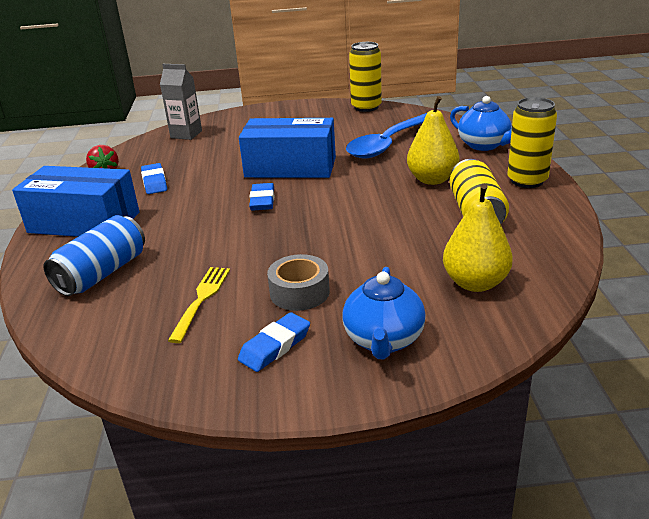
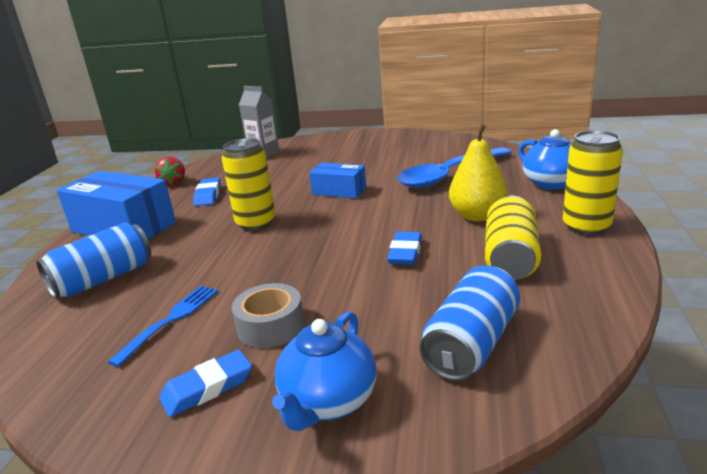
camera: 15 degrees right, 5 degrees down
yellow fork [168,267,230,343] -> blue fork [108,286,218,367]
blue box [239,118,336,178] -> blue box [309,163,366,199], size x0.55
blue eraser [249,183,275,211] -> blue eraser moved to [387,232,422,265]
yellow can [349,42,382,112] -> yellow can moved to [222,138,275,231]
yellow pear [443,184,513,292] -> blue can [420,266,520,381]

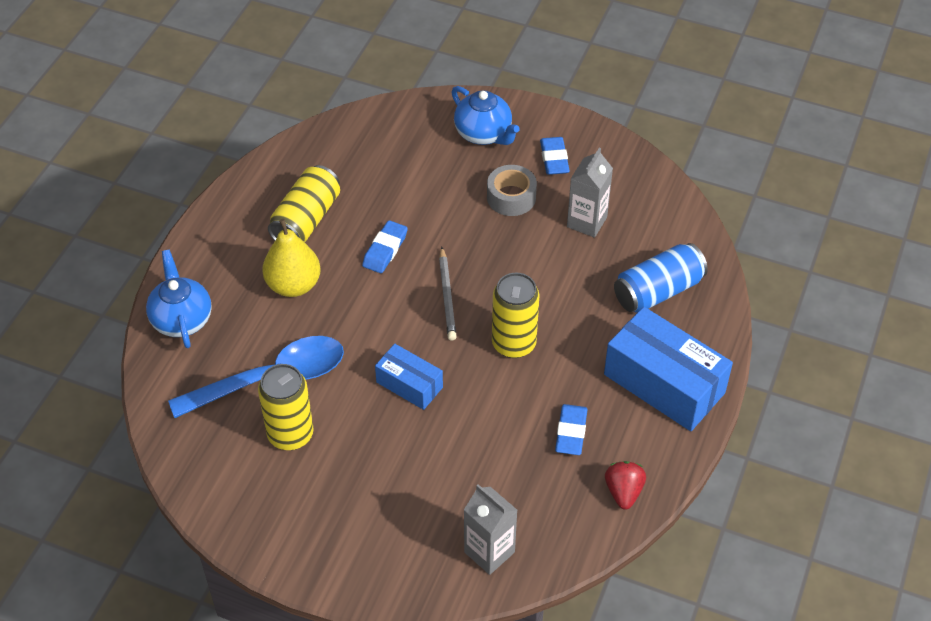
camera: 170 degrees left, 25 degrees up
blue fork [108,286,218,367] -> grey carton [567,148,613,238]
blue eraser [159,350,252,417] -> blue eraser turned 75 degrees counterclockwise [540,137,570,175]
blue teapot [272,311,376,431] -> blue teapot turned 105 degrees clockwise [451,86,520,145]
blue can [420,266,520,381] -> none
yellow can [563,130,623,235] -> yellow can moved to [258,364,314,450]
none -> grey pencil [439,247,457,341]

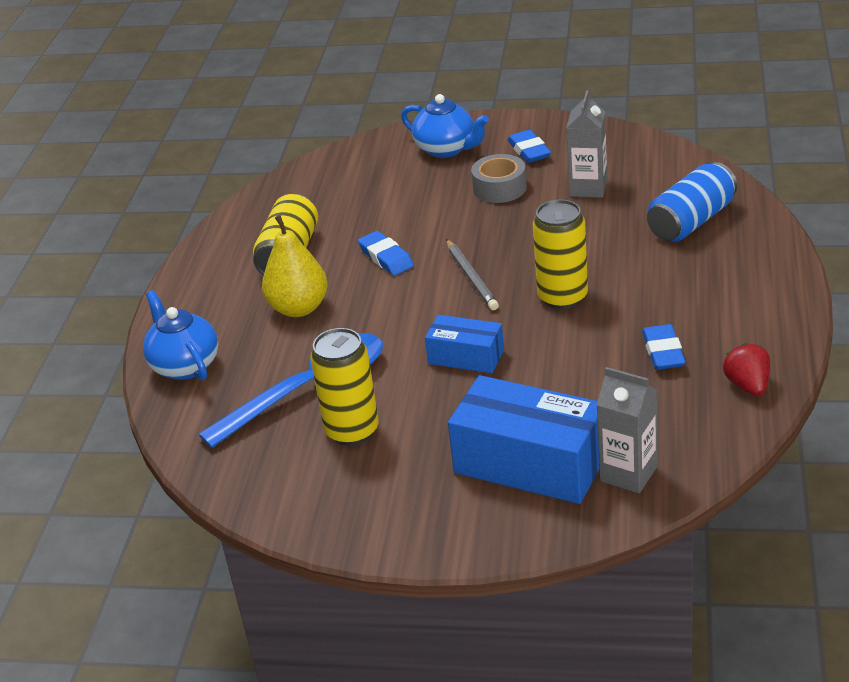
camera: 10 degrees left, 15 degrees down
blue eraser [362,220,408,273] -> blue eraser turned 45 degrees counterclockwise [358,231,414,276]
blue box [604,307,733,431] -> blue box moved to [448,375,599,504]

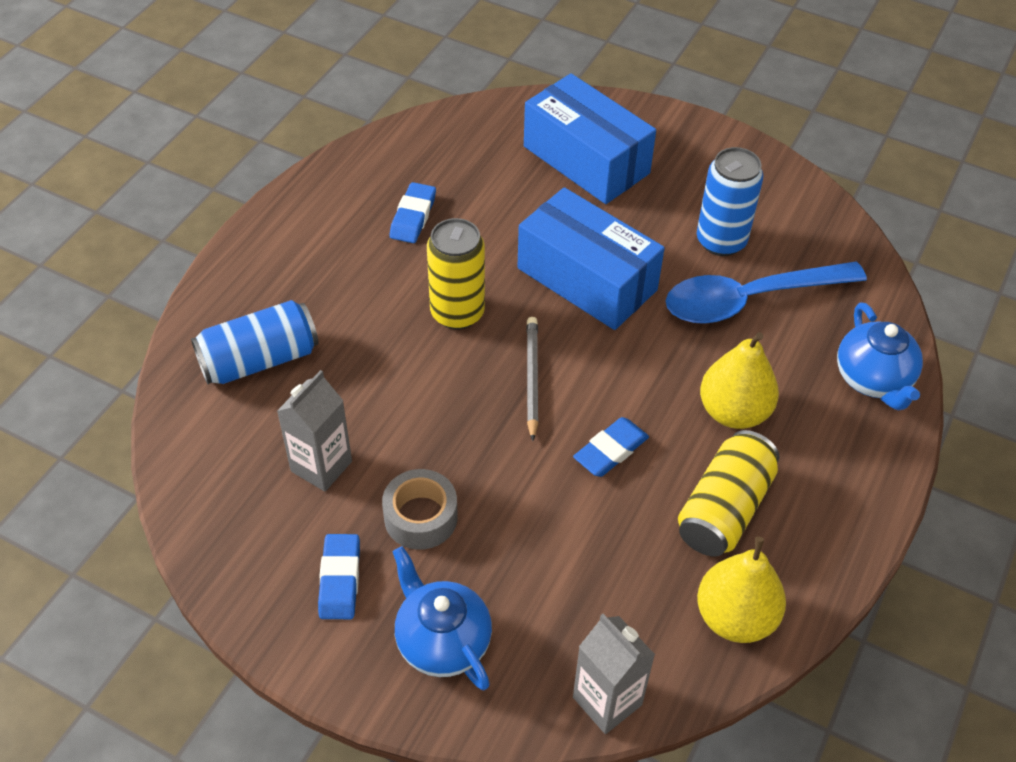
camera: 165 degrees left, 15 degrees up
yellow can [310,328,379,446] -> blue can [697,147,763,256]
blue eraser [358,231,414,276] -> blue eraser turned 60 degrees clockwise [573,417,649,477]
blue box [425,315,504,373] -> blue box [517,187,664,330], size x1.81
grey carton [597,367,657,493] -> grey carton moved to [573,614,655,734]
red strawberry [723,343,770,396] -> none
none -> yellow pear [697,537,786,643]

